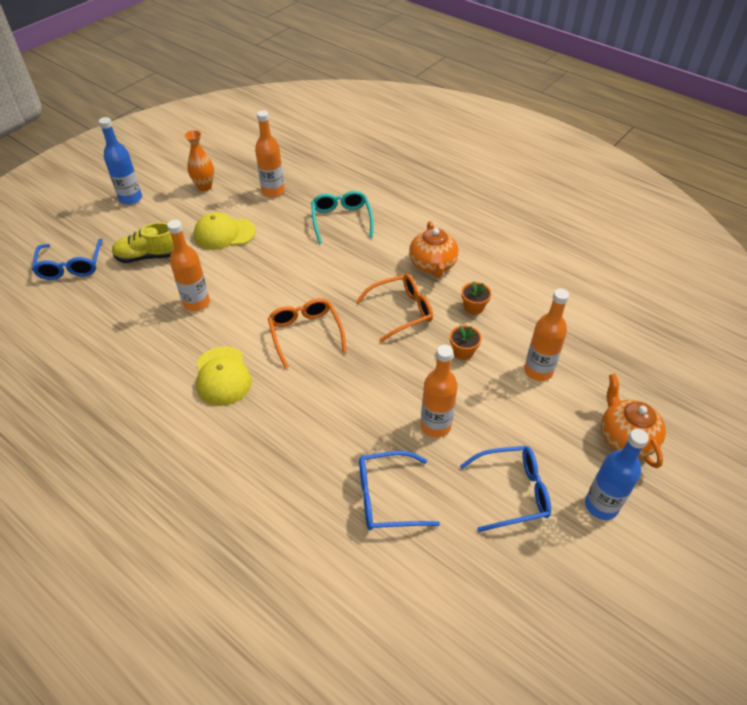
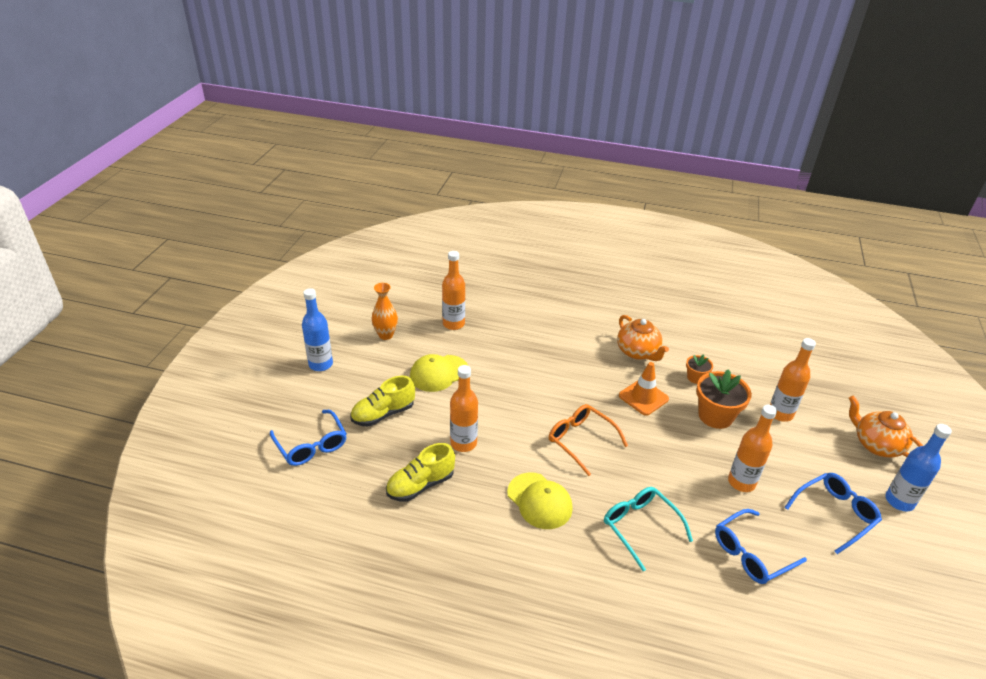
camera: 25 degrees left, 10 degrees down
turquoise glasses [311,191,374,243] -> turquoise glasses moved to [604,487,693,571]
orange glasses [356,274,433,342] -> orange traffic cone [619,362,669,416]
orange flower pot [450,325,482,360] -> orange flower pot [696,369,752,429], size x1.87
none -> yellow shoe [386,443,455,502]

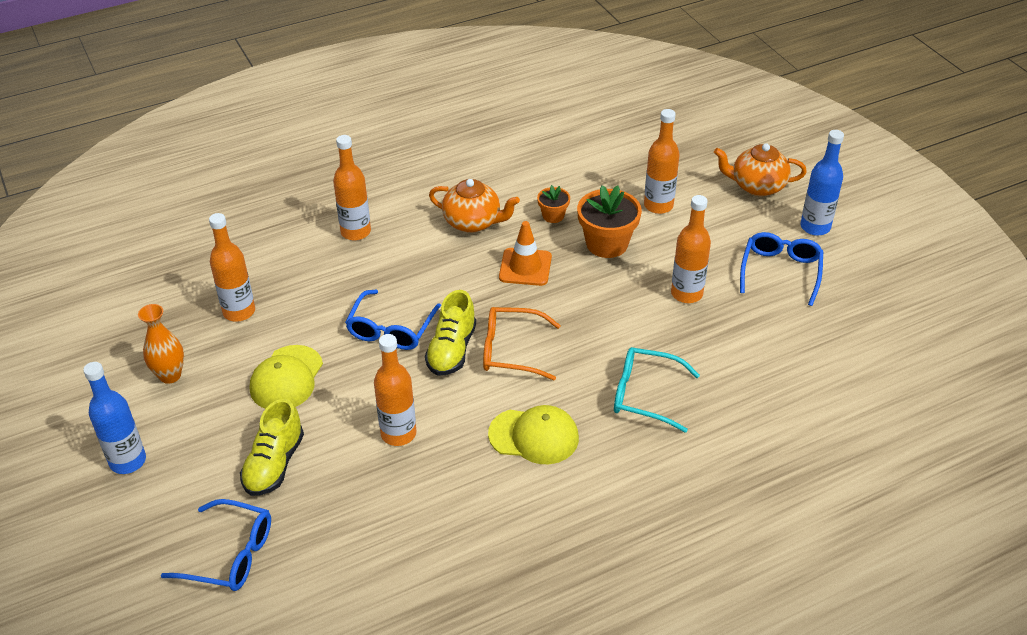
camera: 40 degrees left, 5 degrees up
yellow shoe [386,443,455,502] -> yellow shoe moved to [425,290,476,376]
blue glasses [715,509,807,584] -> blue glasses moved to [345,289,441,350]
none -> orange bottle [333,135,371,240]

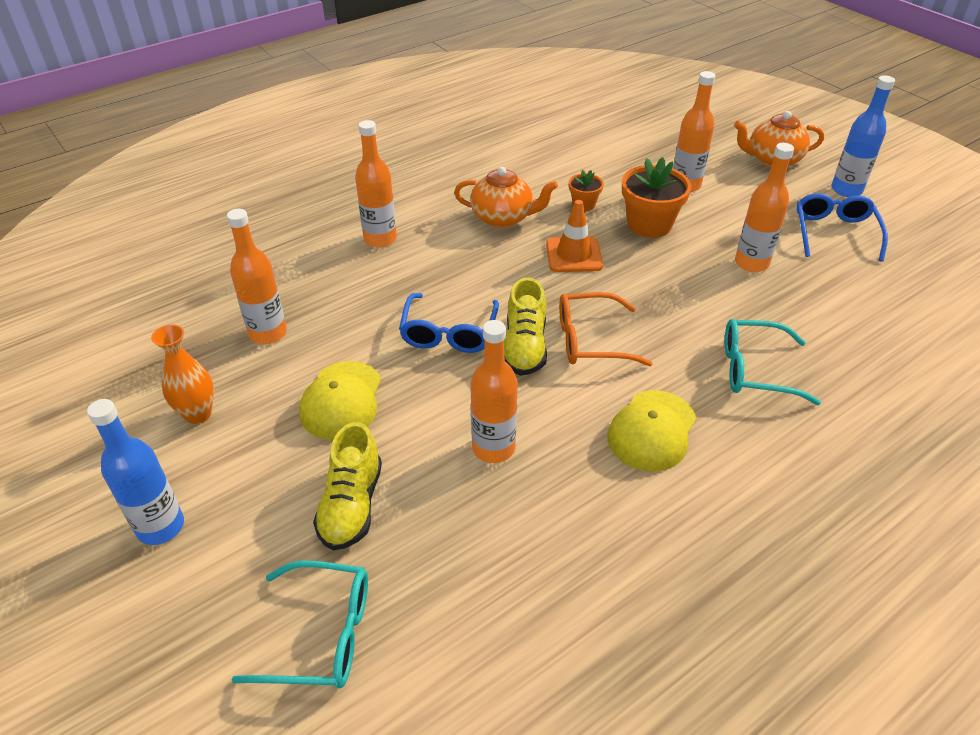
camera: 10 degrees left, 0 degrees up
blue glasses [161,499,271,591] -> turquoise glasses [232,561,368,689]
yellow cap [488,405,579,464] -> yellow cap turned 120 degrees clockwise [607,390,696,472]

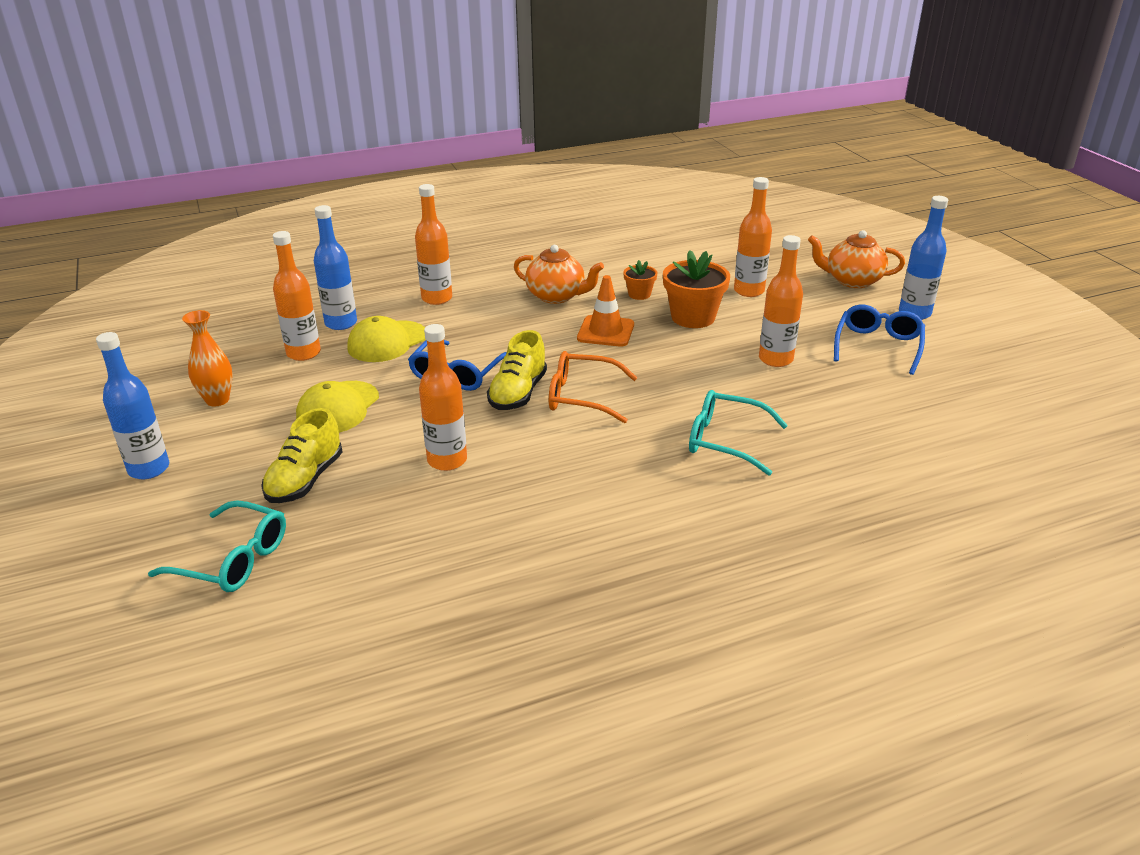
camera: 15 degrees right, 10 degrees down
yellow cap [607,390,696,472] -> yellow cap moved to [347,316,426,362]
none -> blue bottle [314,205,357,330]

